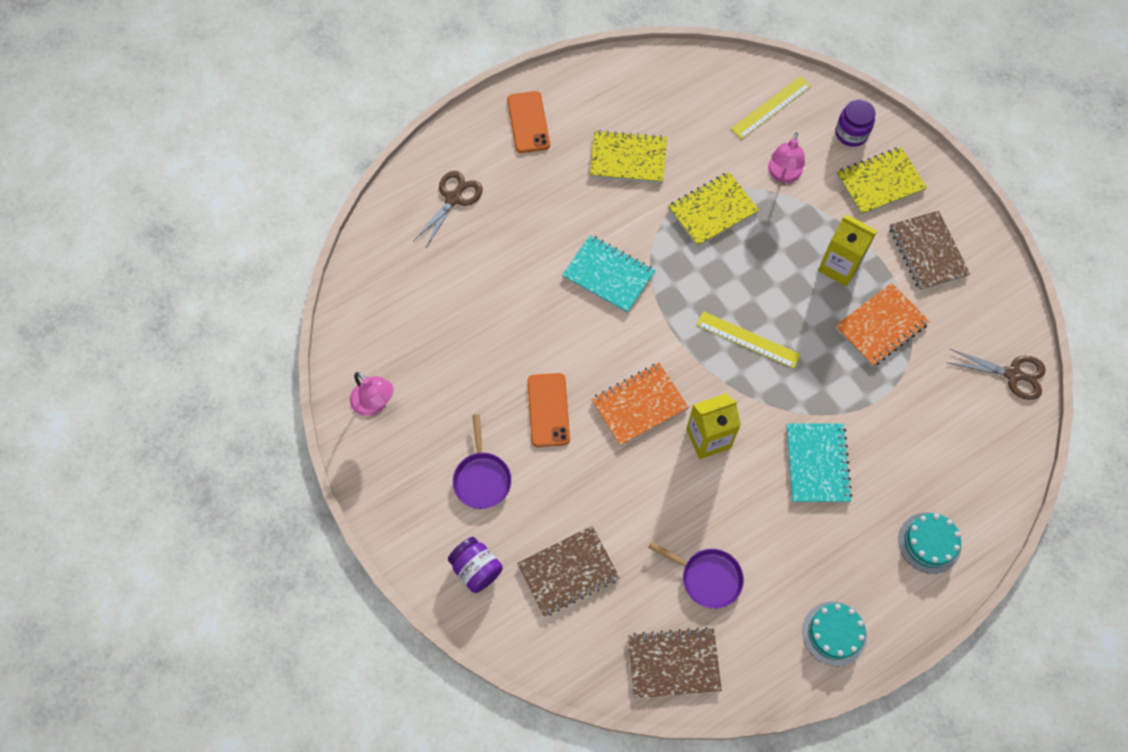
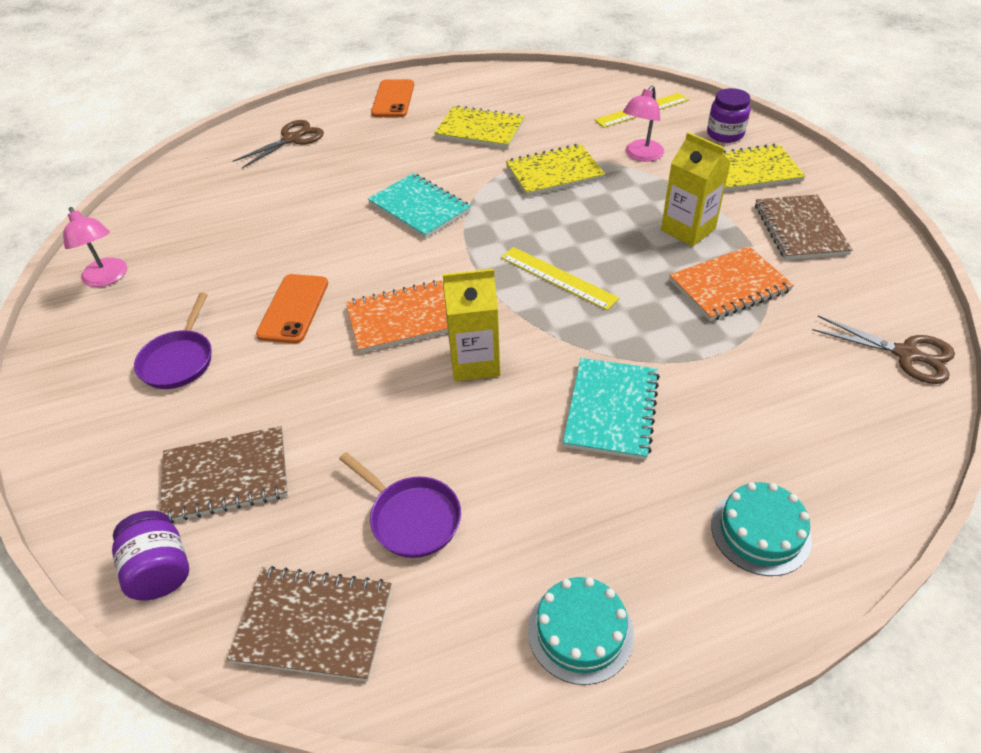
camera: 15 degrees right, 20 degrees down
purple jar [448,537,503,593] -> purple jar moved to [112,510,189,601]

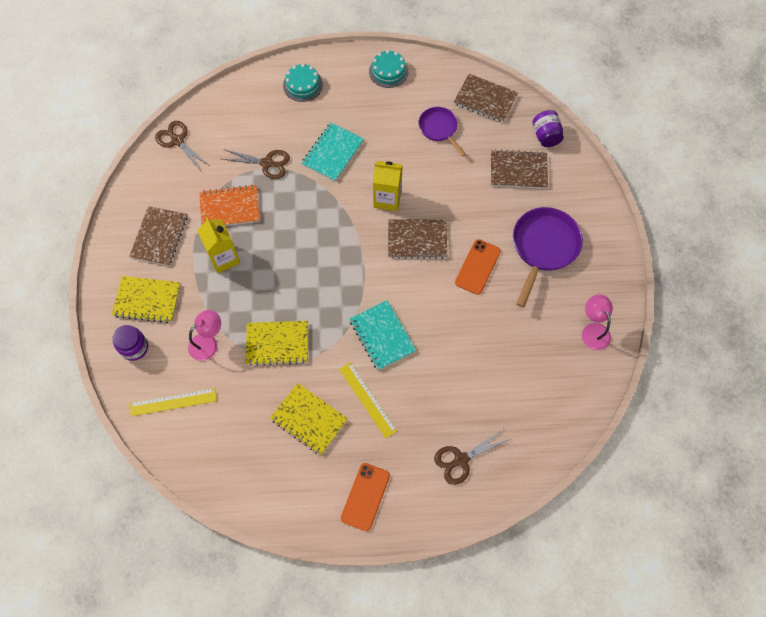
camera: 165 degrees left, 20 degrees up
purple pan [134,293,212,389] -> purple pan [513,207,583,308], size x1.66
orange notebook [346,280,448,353] -> brown notebook [388,220,447,259]
yellow ruler [501,247,619,310] -> yellow ruler moved to [339,362,397,438]
none -> brown scissors [222,150,290,179]

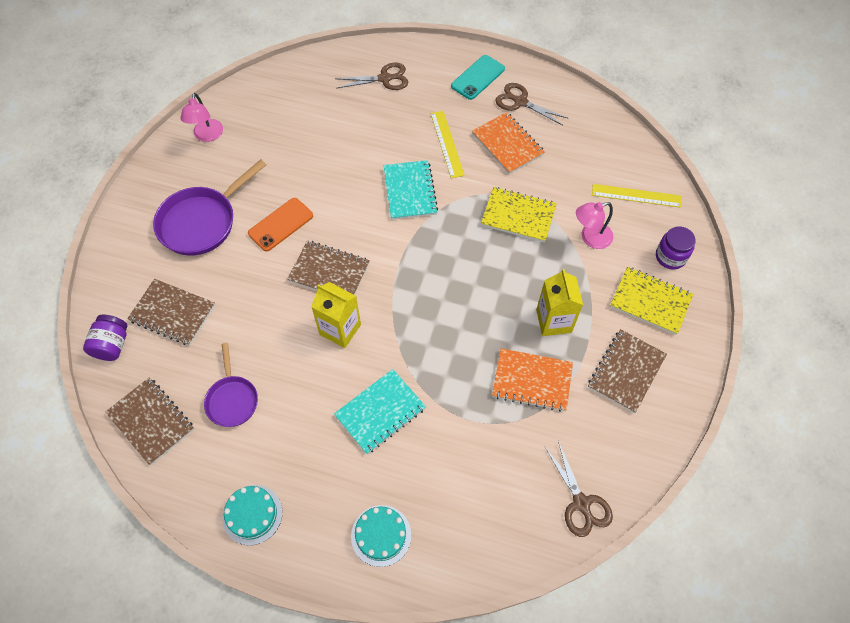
camera: 160 degrees left, 5 degrees down
brown scissors [222,150,290,179] -> brown scissors moved to [495,83,567,125]
yellow notebook [270,383,348,455] -> orange notebook [472,112,545,174]
orange phone [341,463,390,531] -> turquoise phone [451,55,505,100]

